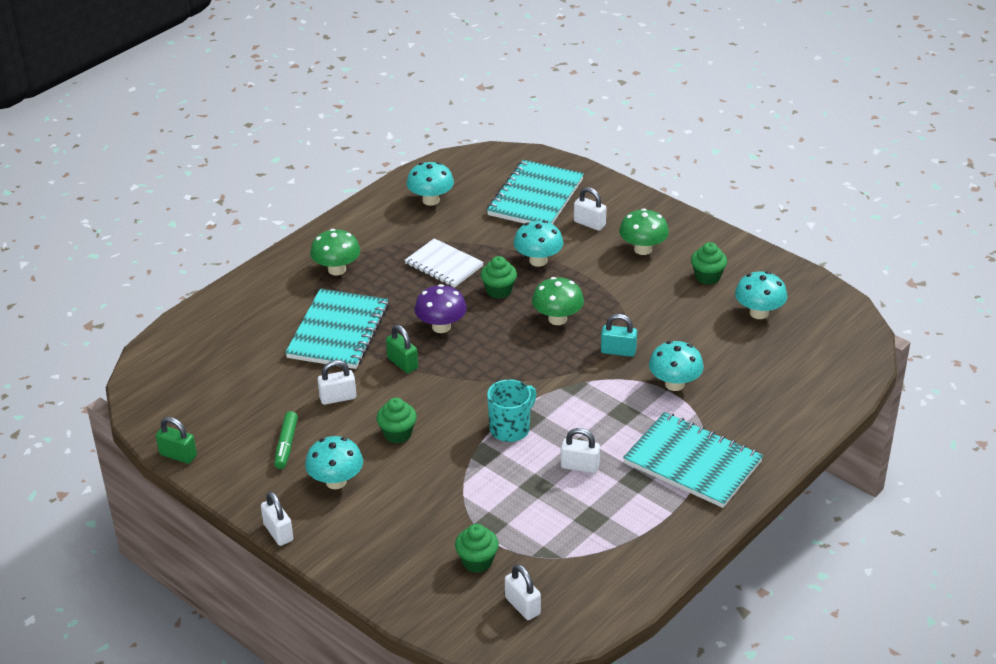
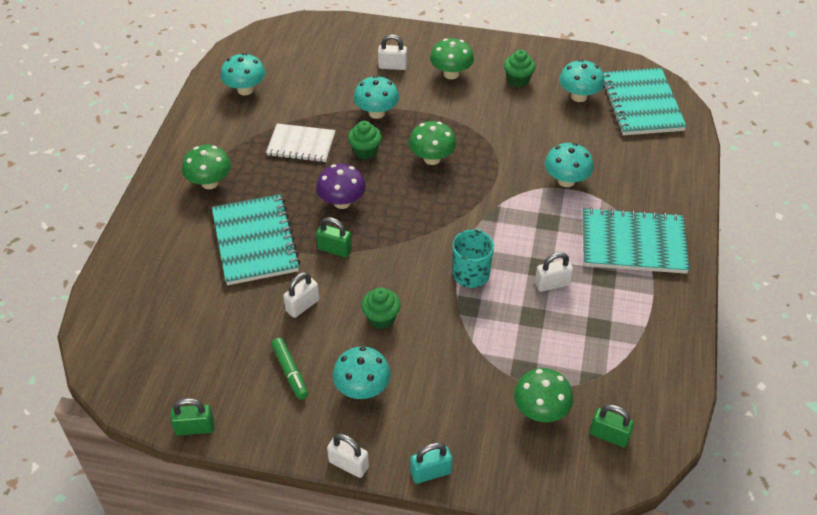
camera: 30 degrees left, 10 degrees up
green cupcake [455,524,499,573] -> green mushroom [514,368,573,422]
turquoise notebook [487,160,584,224] -> turquoise notebook moved to [603,68,687,135]
white padlock [505,564,541,620] -> green padlock [590,405,634,447]
turquoise padlock [601,314,637,357] -> turquoise padlock moved to [410,443,452,484]

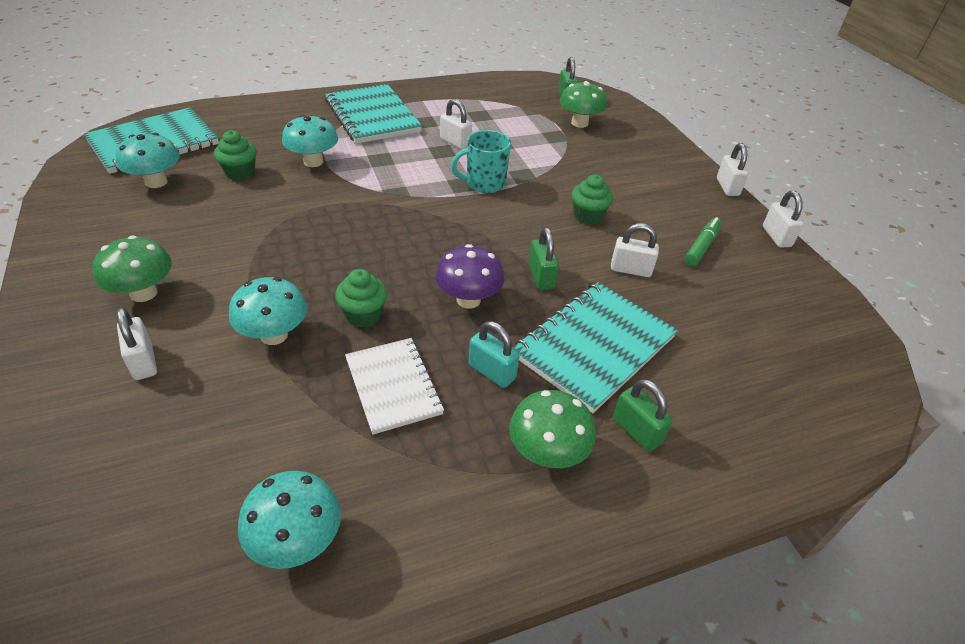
camera: 125 degrees left, 5 degrees down
green padlock [170,398,214,436] -> green padlock moved to [613,379,673,452]
turquoise mushroom [333,346,391,399] -> none
green mushroom [409,121,456,165] -> none
turquoise padlock [410,443,452,484] -> turquoise padlock moved to [468,321,520,388]
green cupcake [504,50,536,87] -> green cupcake moved to [214,130,257,181]
none -> white padlock [763,191,804,248]

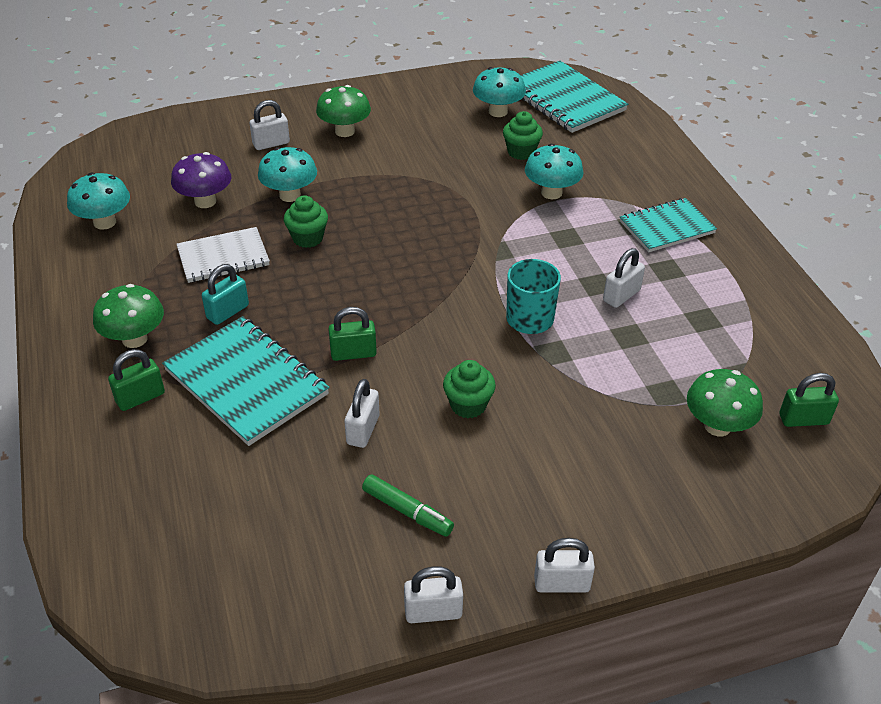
camera: 95 degrees right, 0 degrees up
turquoise notebook [325,84,422,144] -> turquoise notebook [620,198,717,252], size x0.66
purple mushroom [435,244,505,309] -> purple mushroom moved to [171,152,232,208]

